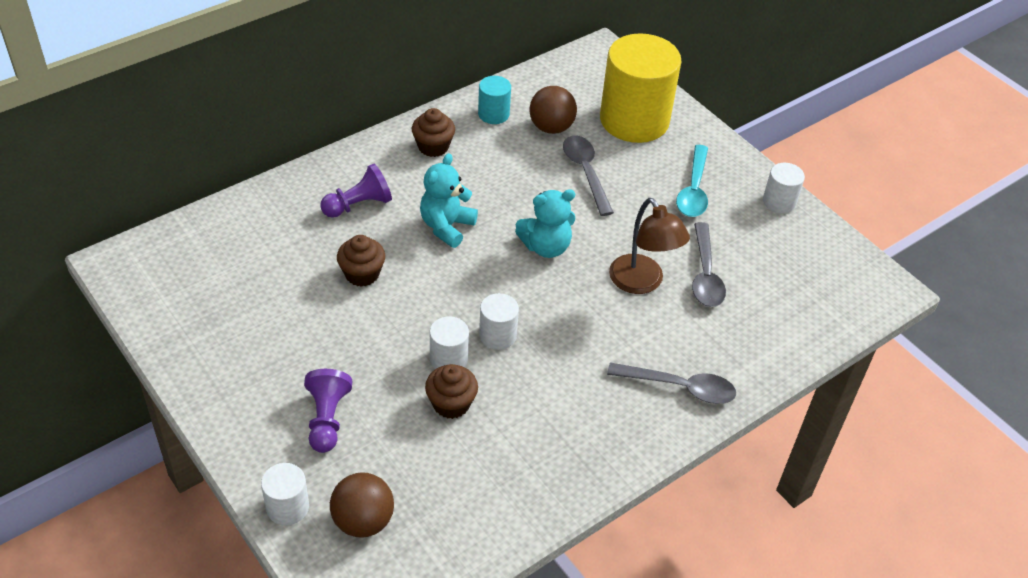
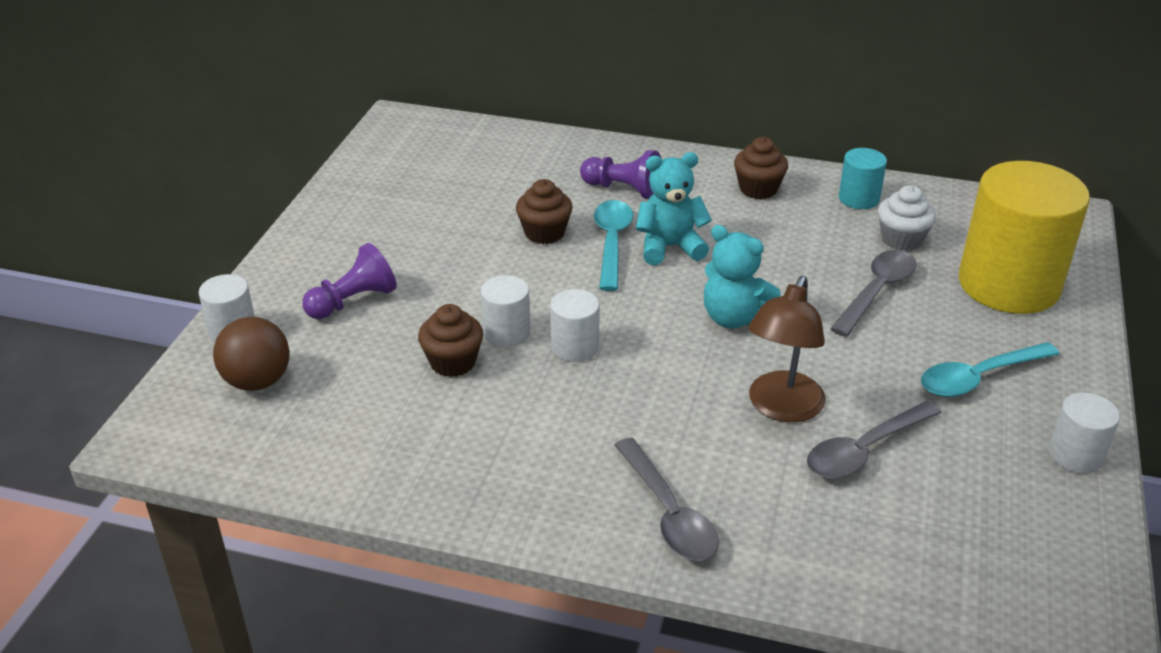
camera: 55 degrees right, 10 degrees down
brown ball [529,86,577,134] -> white cupcake [878,185,936,251]
none -> turquoise spoon [594,200,633,291]

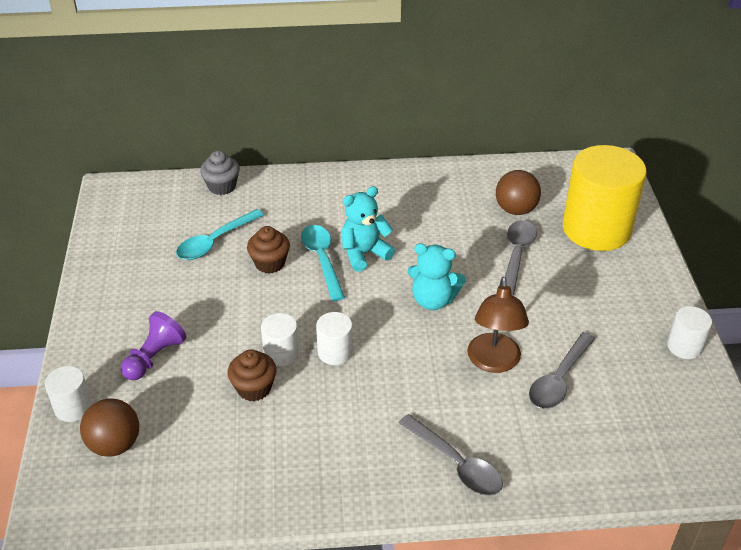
camera: 20 degrees left, 5 degrees up
purple pawn [580,150,661,199] -> none
brown cupcake [734,137,788,199] -> none
turquoise cylinder [839,148,887,209] -> none
white cupcake [878,185,936,251] -> brown ball [496,170,541,215]
turquoise spoon [921,342,1060,397] -> turquoise spoon moved to [176,209,264,260]
none -> grey cupcake [200,151,240,195]

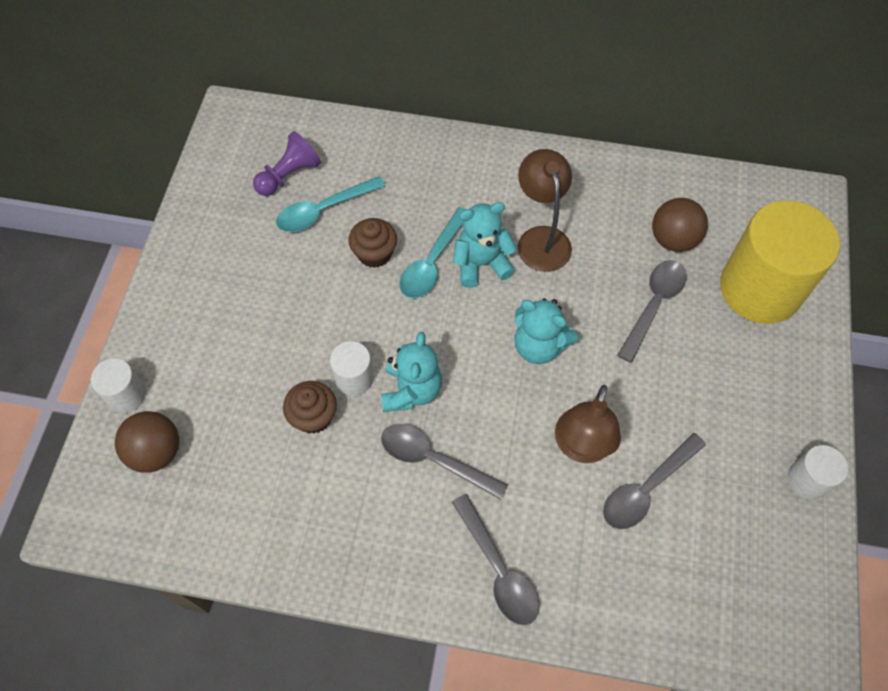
camera: 15 degrees right, 20 degrees up
purple pawn [121,311,186,380] -> purple pawn moved to [253,131,321,196]
grey cupcake [200,151,240,195] -> none
turquoise spoon [301,225,345,301] -> turquoise spoon turned 150 degrees counterclockwise [399,207,466,298]
white cylinder [316,312,353,365] -> turquoise teddy bear [381,332,442,412]
none -> grey spoon [381,424,508,500]
none -> brown lamp [518,149,572,272]

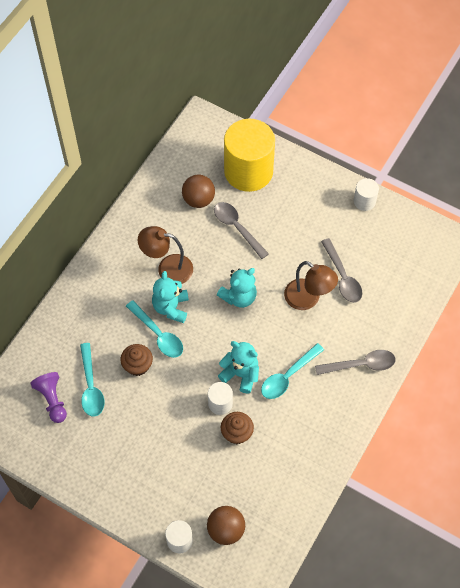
camera: 70 degrees left, 0 degrees up
grey spoon [381,424,508,500] -> turquoise spoon [261,343,324,399]

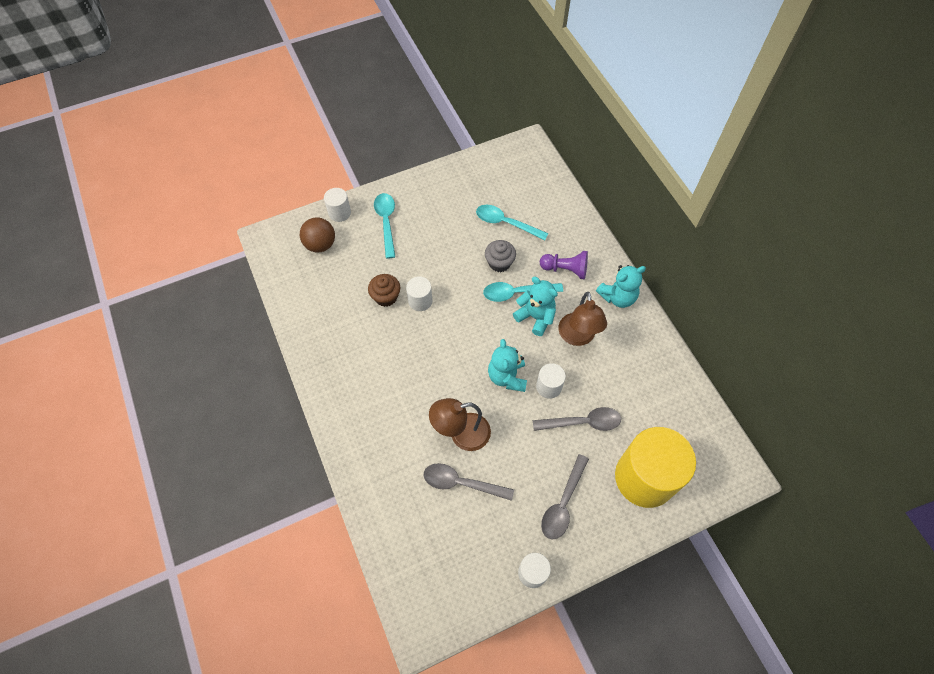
camera: 125 degrees right, 0 degrees up
purple pawn [30,372,67,423] -> purple pawn moved to [540,251,588,279]
brown cupcake [120,344,153,376] -> grey cupcake [485,240,516,272]
brown lamp [138,226,193,284] -> brown lamp turned 135 degrees clockwise [558,292,607,346]
brown ball [182,175,215,208] -> none
turquoise teddy bear [218,341,259,394] -> turquoise teddy bear moved to [596,265,646,308]
turquoise spoon [261,343,324,399] -> turquoise spoon moved to [374,193,395,258]
grey spoon [315,350,395,375] -> grey spoon moved to [541,454,589,540]
none -> white cylinder [536,363,566,399]

